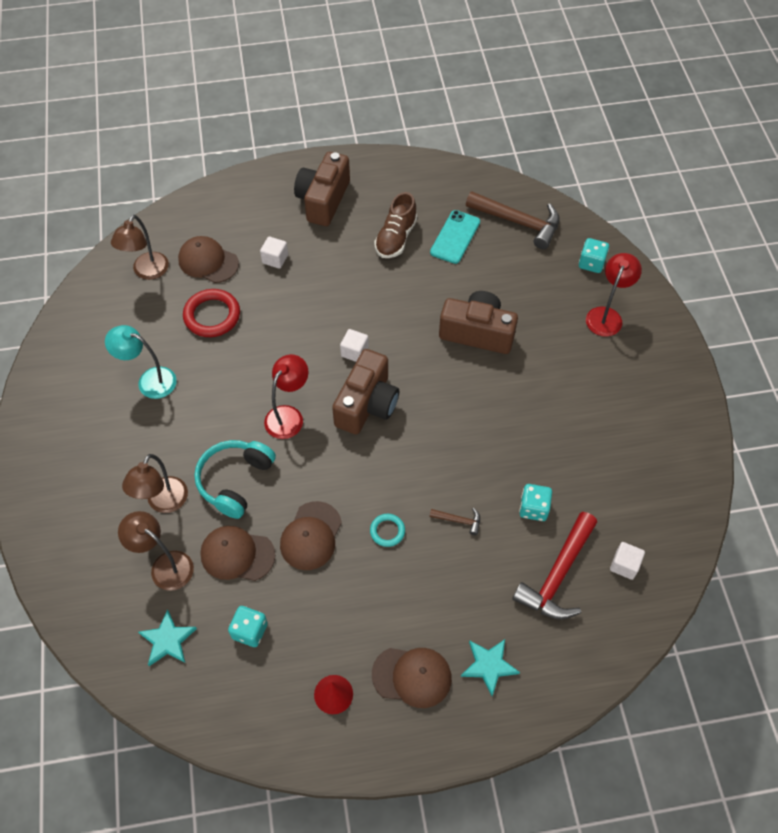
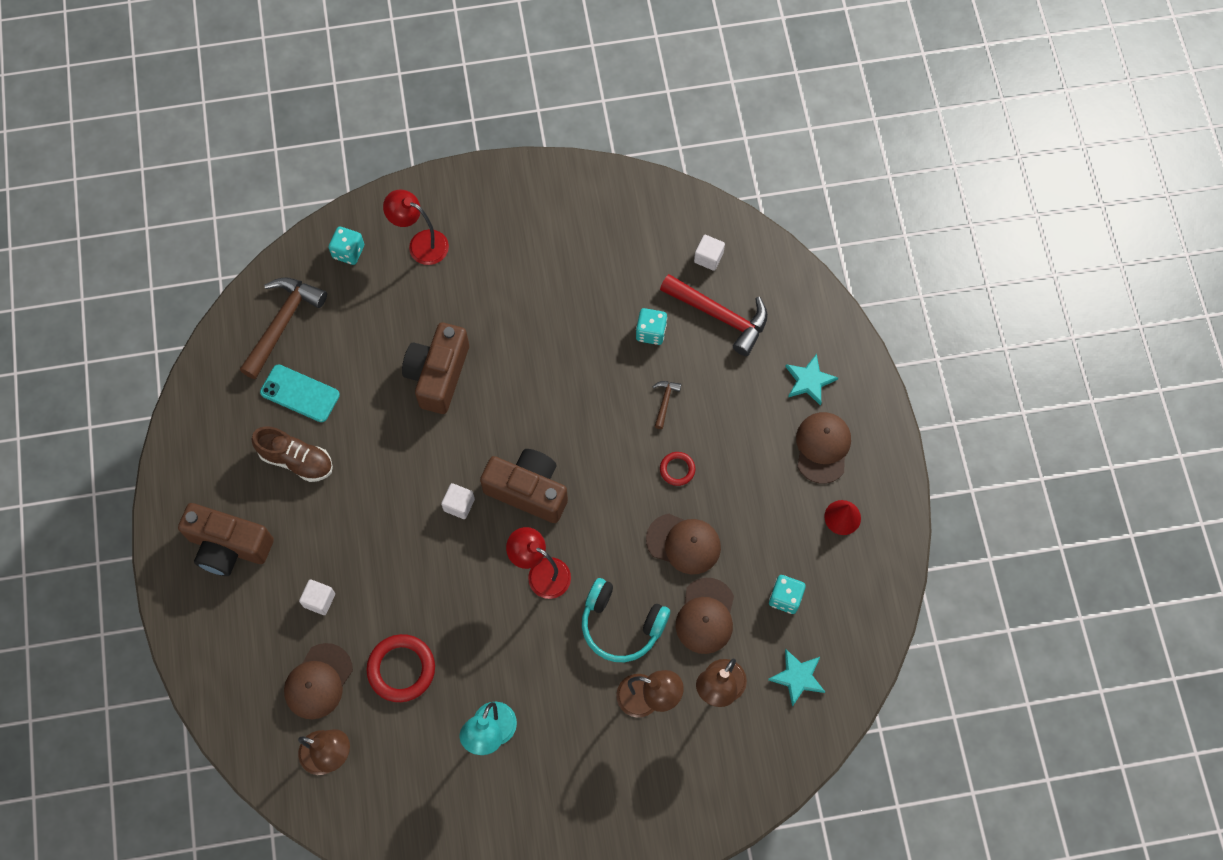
camera: 90 degrees left, 10 degrees up
turquoise ring [370,514,405,547] -> red ring [660,452,695,486]

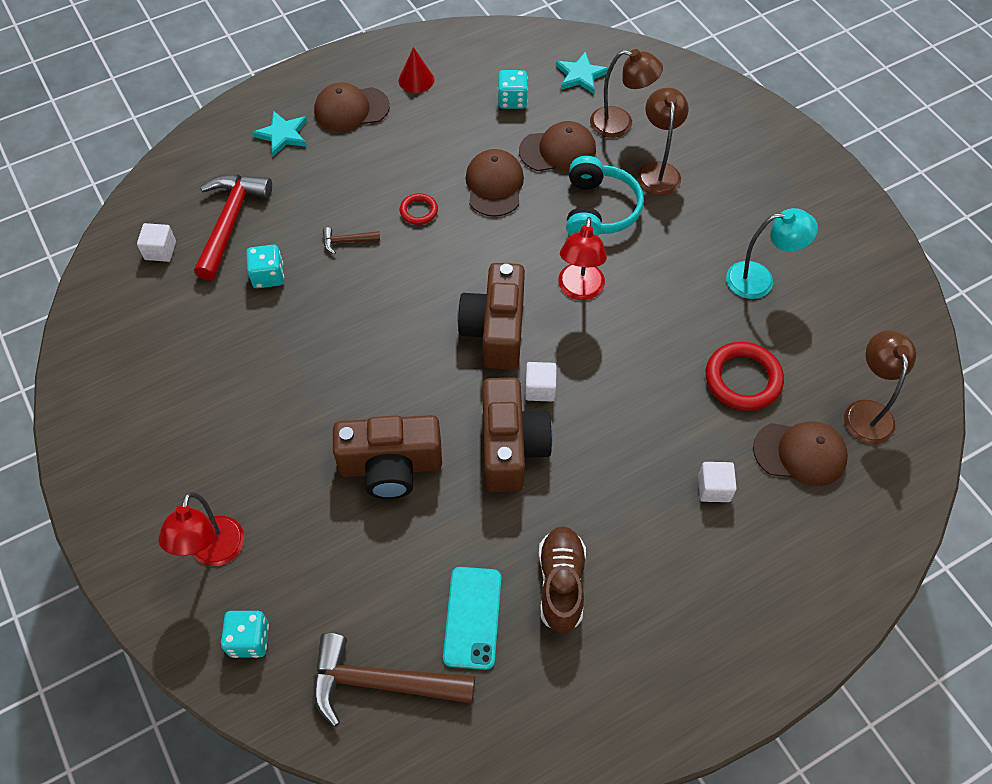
camera: 110 degrees left, 10 degrees down
brown camera [178,503,274,576] -> brown camera moved to [482,377,553,492]

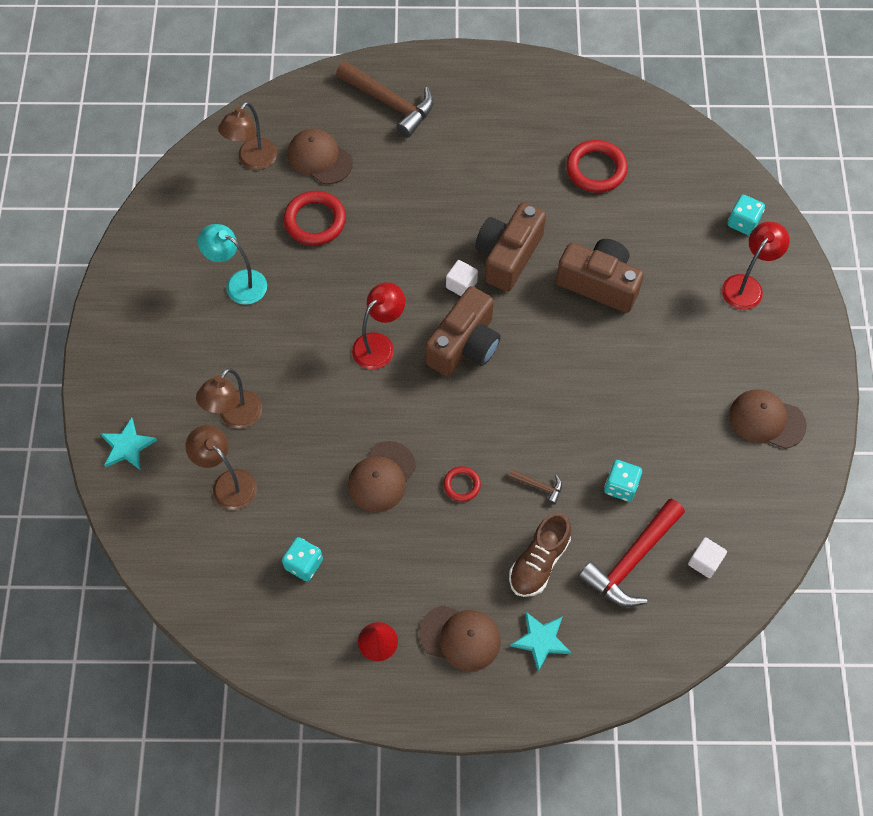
camera: 150 degrees left, 5 degrees up
brown hammer [313,633,475,727] -> brown hammer moved to [336,61,434,138]
turquoise phone [443,567,501,670] -> red ring [566,140,628,193]
brown cap [519,121,596,172] -> brown cap moved to [729,389,807,449]
brown shoe [539,526,586,633] -> brown shoe moved to [509,512,571,597]
turquoise star [556,51,609,94] -> turquoise star moved to [100,417,157,470]
turquoise headphones [566,156,644,236] -> none
white cube [698,462,737,502] -> none

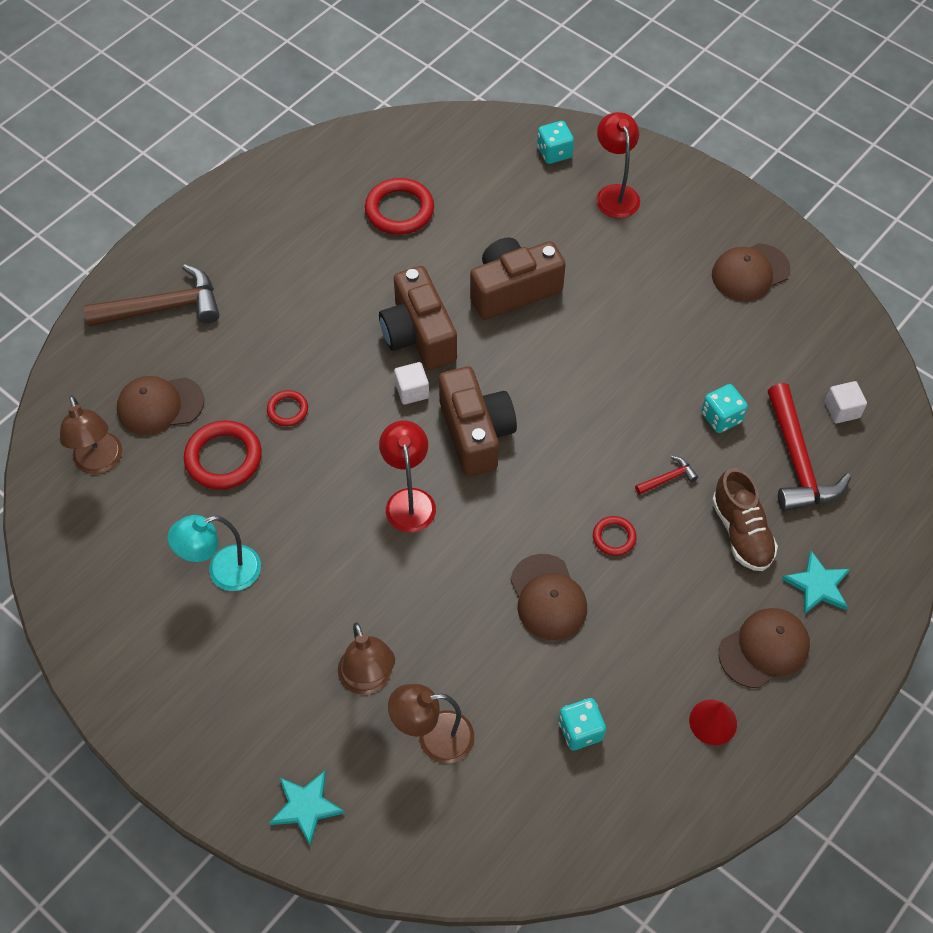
camera: 50 degrees left, 5 degrees down
brown hammer [509,469,562,505] -> red hammer [635,456,698,495]
none -> red ring [267,390,308,426]

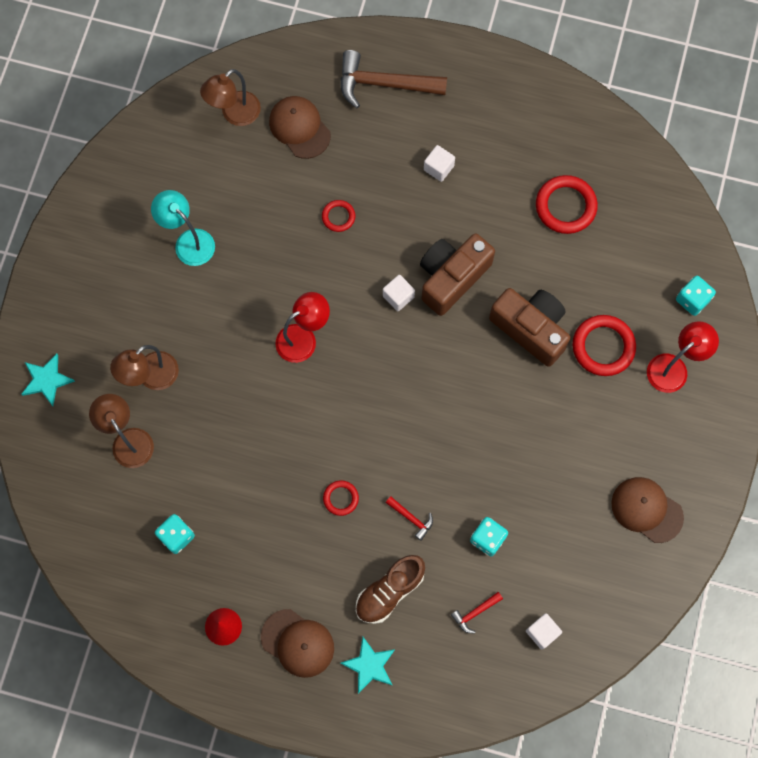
camera: 65 degrees right, 15 degrees up
brown hammer [84,264,219,327] -> brown hammer turned 135 degrees clockwise [340,50,447,108]
red ring [184,420,262,490] -> red ring moved to [572,315,636,376]
brown camera [439,367,517,476] -> none
brown cap [510,554,587,640] -> none
red hammer [768,383,851,511] -> red hammer [451,592,503,633], size x0.45
none -> white cube [424,145,455,182]

